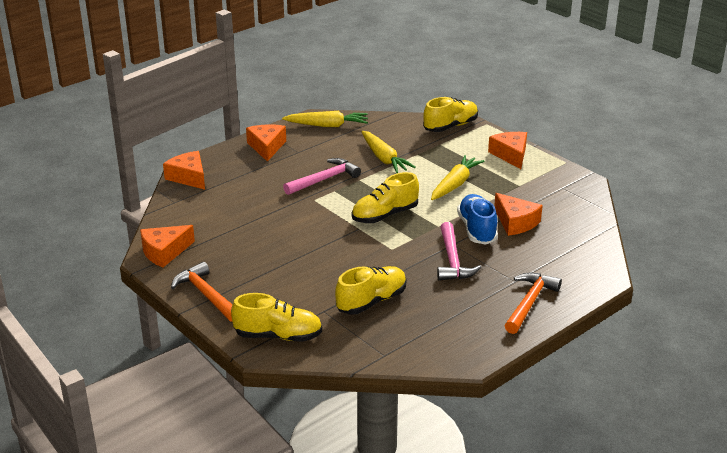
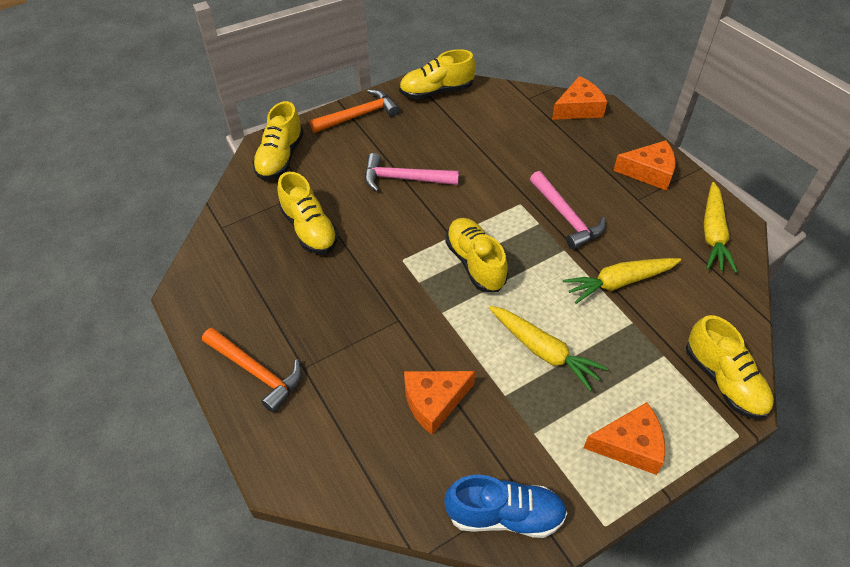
camera: 100 degrees right, 20 degrees up
orange cheese [140,225,195,267] -> yellow shoe [399,49,476,99]
pink hammer [437,222,481,281] -> pink hammer moved to [365,153,459,192]
blue shoe [457,194,498,244] -> blue shoe moved to [444,475,567,538]

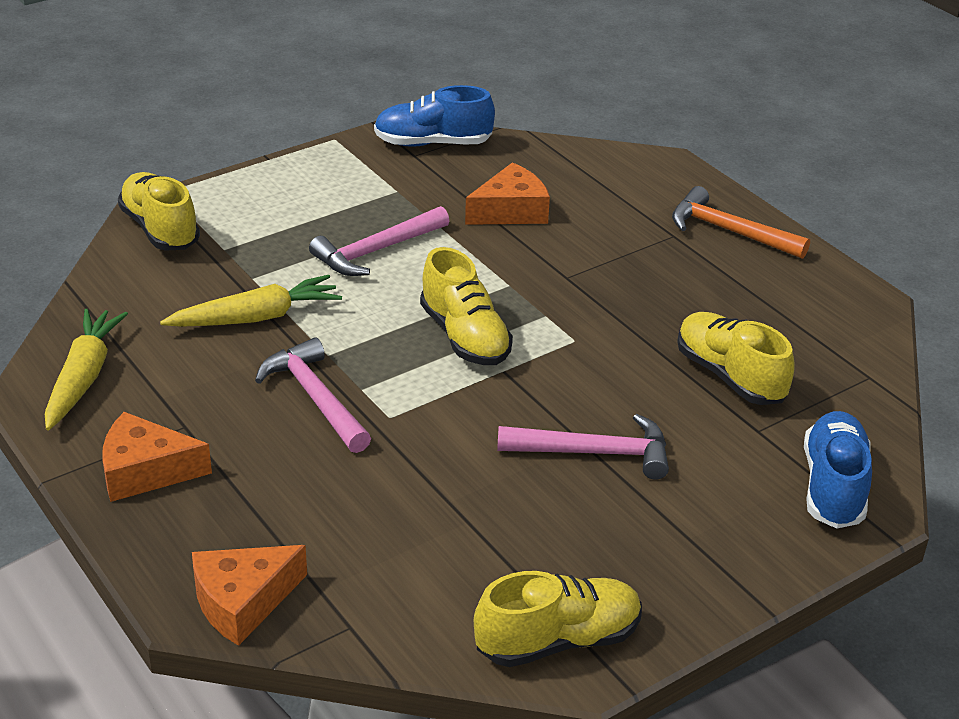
camera: 175 degrees right, 15 degrees down
yellow shoe [252,101,304,180] -> blue shoe [804,411,872,528]
orange hammer [309,89,400,133] -> none
yellow carrot [489,306,608,391] -> pink hammer [309,206,449,276]
orange cheese [584,402,665,475] -> none

